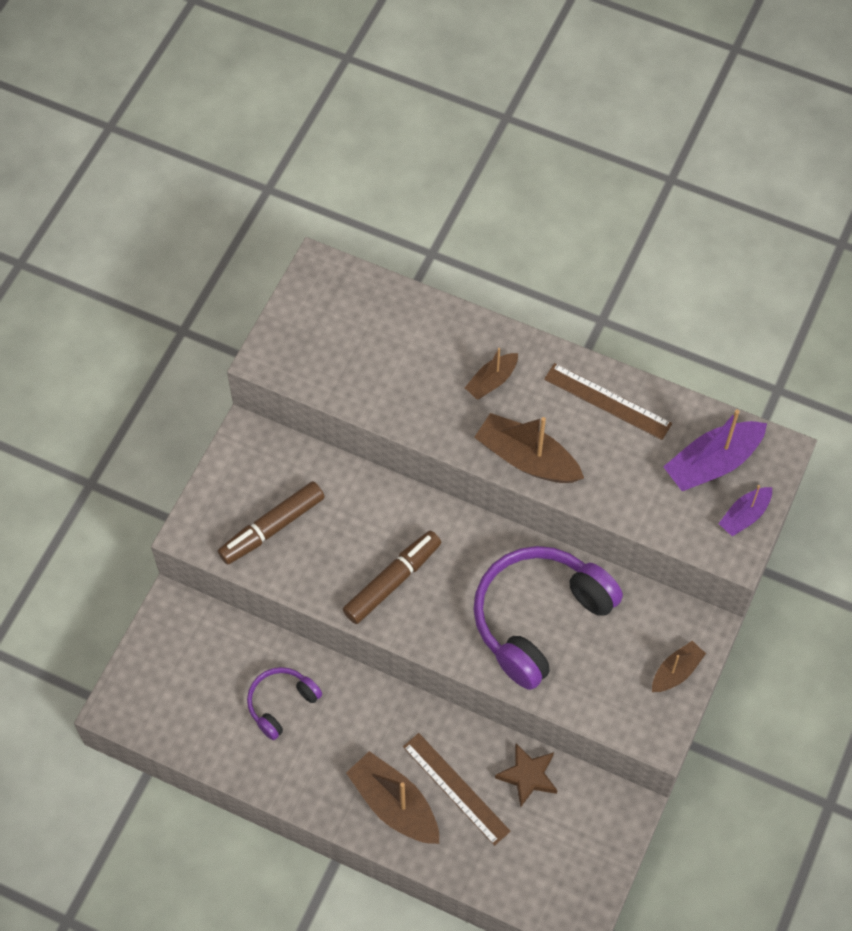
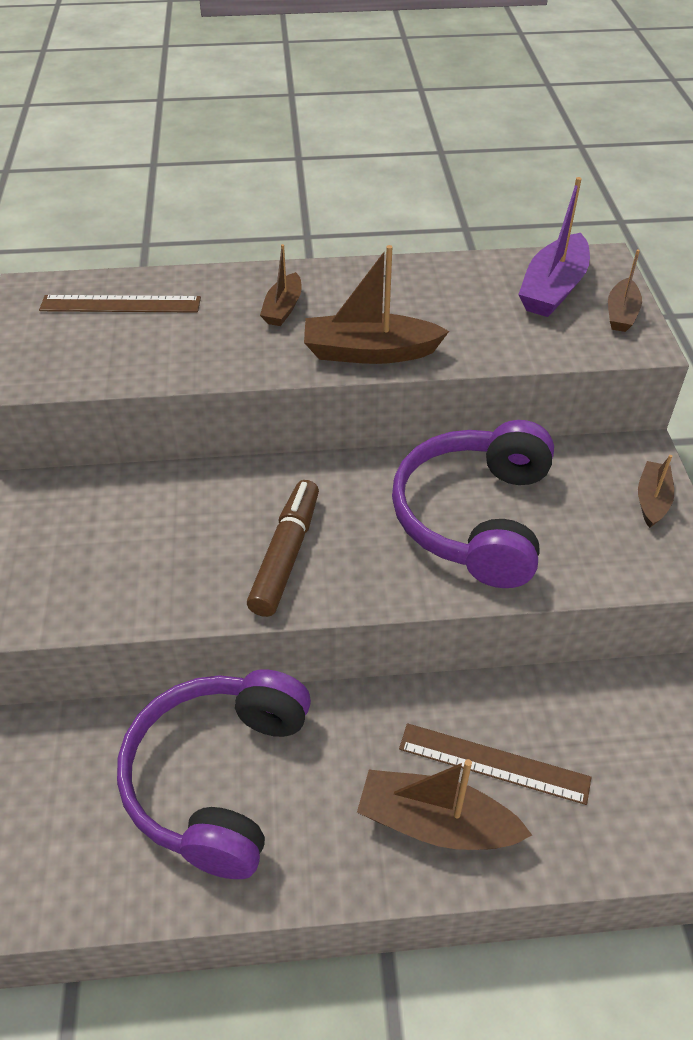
camera: 30 degrees left, 15 degrees down
brown marker [218,481,325,564] -> none
purple headphones [247,667,322,740] -> purple headphones [117,669,311,879], size x1.95
brown star [495,744,558,808] -> none
brown ruler [544,363,672,440] -> brown ruler moved to [39,295,201,313]
purple boat [718,485,772,537] -> brown boat [608,249,642,332]

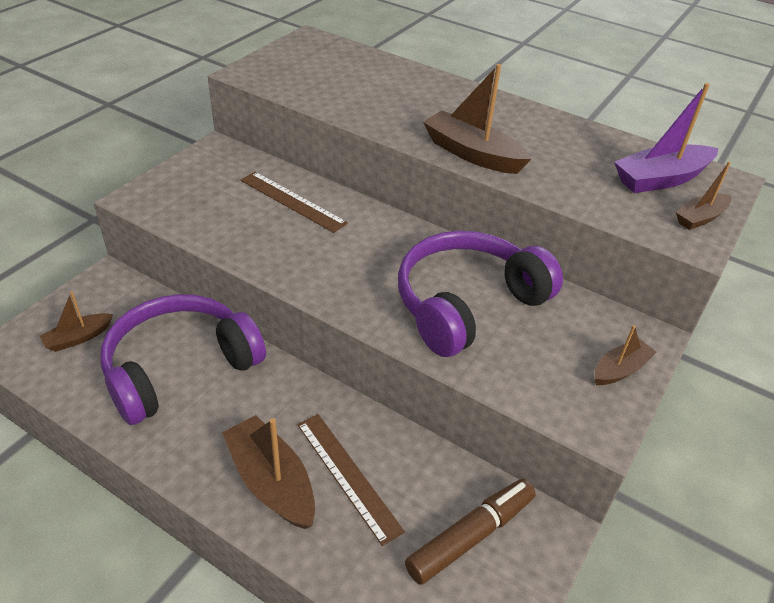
camera: 35 degrees right, 5 degrees down
brown ruler [39,295,201,313] -> brown ruler moved to [240,172,348,233]
brown marker [247,480,319,617] -> brown marker moved to [405,479,536,585]
brown boat [260,244,302,326] -> brown boat moved to [40,291,113,352]

